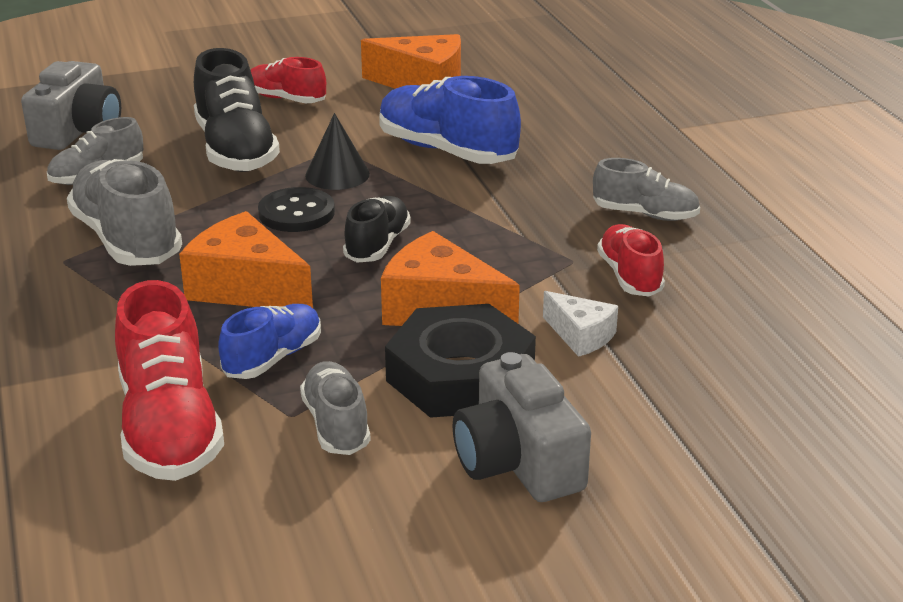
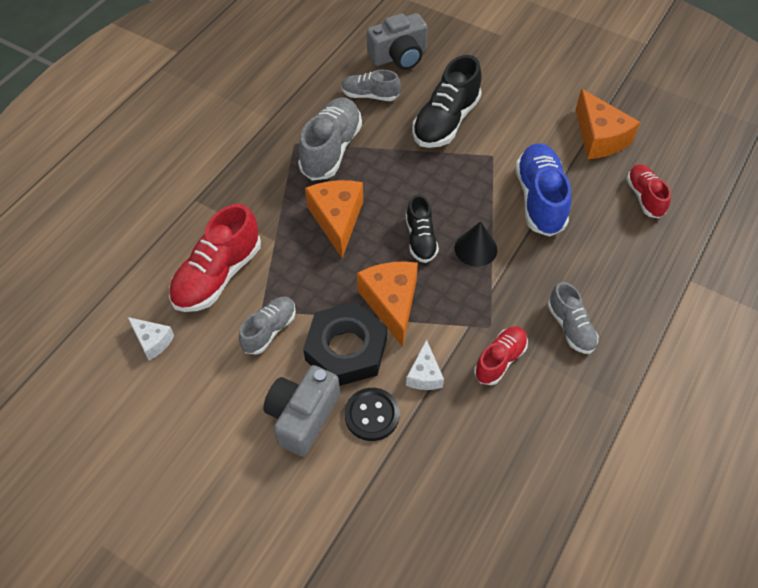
camera: 50 degrees right, 25 degrees up
blue shoe [218,304,321,379] -> none
red shoe [251,57,326,103] -> red shoe moved to [626,165,671,218]
black button [258,187,335,232] -> black button moved to [345,388,400,441]
black cone [305,113,370,190] -> black cone moved to [455,221,497,267]
black shoe [343,196,411,263] -> black shoe turned 105 degrees clockwise [406,195,439,263]
none -> white cheese [128,317,174,361]

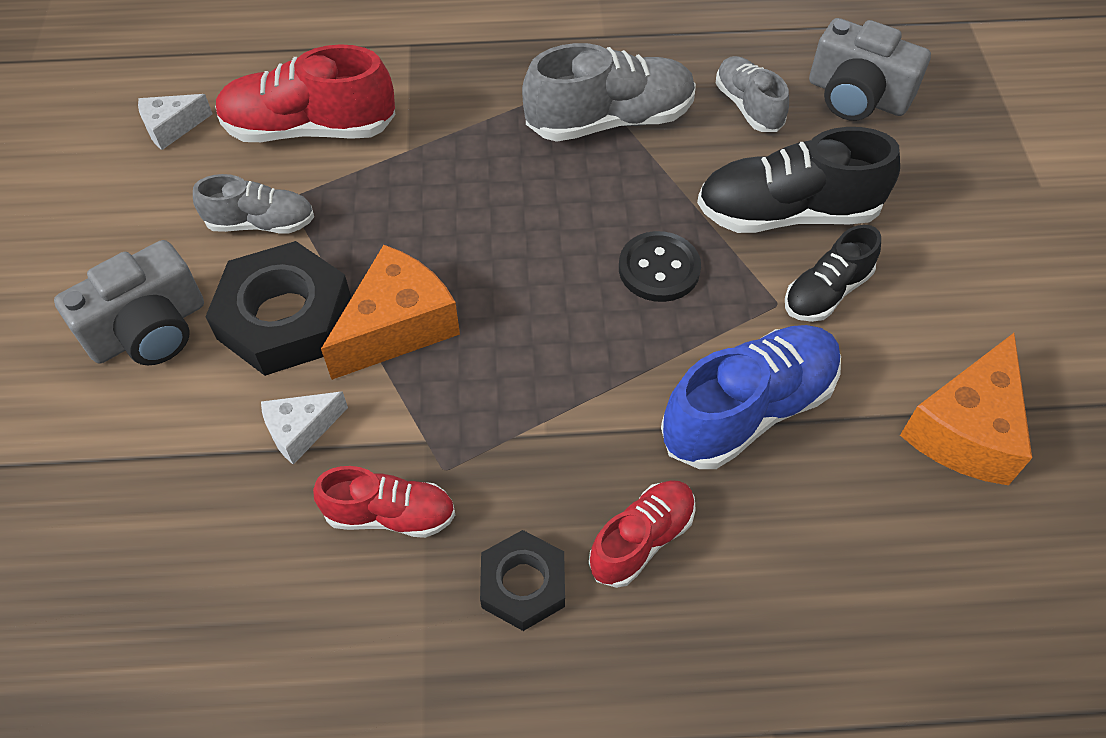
camera: 55 degrees right, 0 degrees up
white cheese [128,317,174,361] -> white cheese turned 60 degrees clockwise [138,94,212,150]
grey camera [263,365,340,456] -> grey camera turned 150 degrees clockwise [54,240,204,365]
orange cheese [305,180,363,258] -> none
black button [345,388,400,441] -> black button moved to [619,231,701,302]
black shoe [406,195,439,263] -> black shoe moved to [785,225,881,322]
black cone [455,221,497,267] -> none
grey shoe [548,282,598,354] -> black nut [480,530,565,631]
red shoe [626,165,671,218] -> red shoe moved to [589,480,696,588]

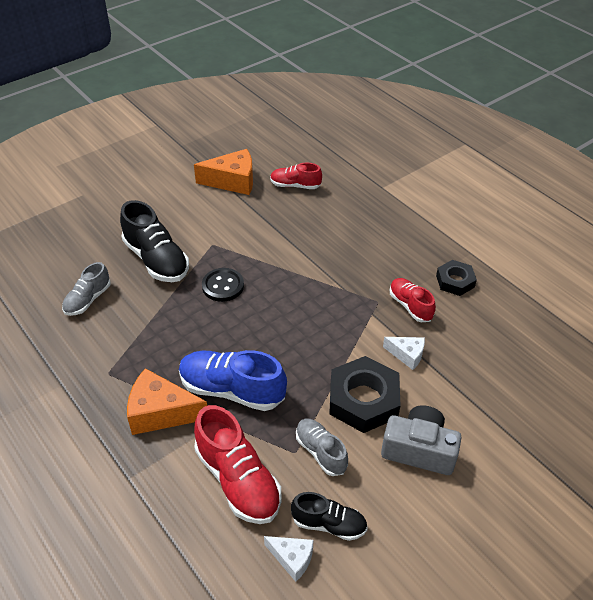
camera: 125 degrees left, 10 degrees down
orange cheese [321,245,460,380] -> orange cheese moved to [127,368,207,435]
black nut [480,530,565,631] -> black nut moved to [436,260,477,296]
grey shoe [522,43,696,142] -> none
red shoe [589,480,696,588] -> red shoe moved to [270,163,322,189]
blue shoe [661,325,841,469] -> blue shoe moved to [179,350,287,411]
black shoe [785,225,881,322] -> black shoe moved to [291,492,368,541]
grey camera [809,18,931,121] -> none

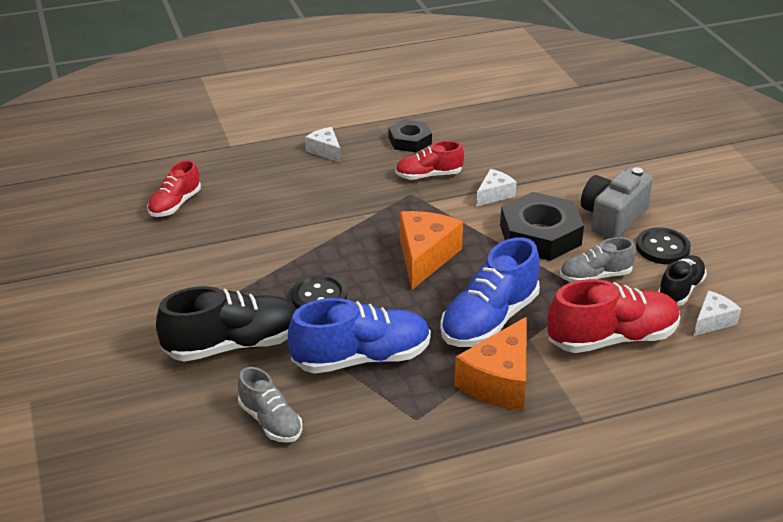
camera: 70 degrees left, 10 degrees down
orange cheese [194,149,253,195] -> orange cheese moved to [400,211,463,290]
none -> blue shoe [288,298,431,374]
none -> white cheese [305,127,341,163]
none -> black button [636,227,691,264]

